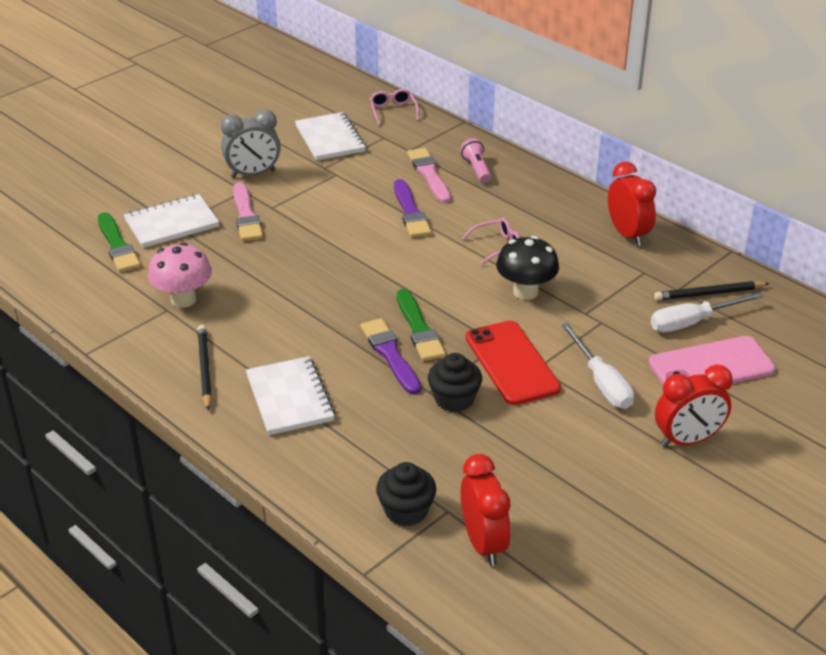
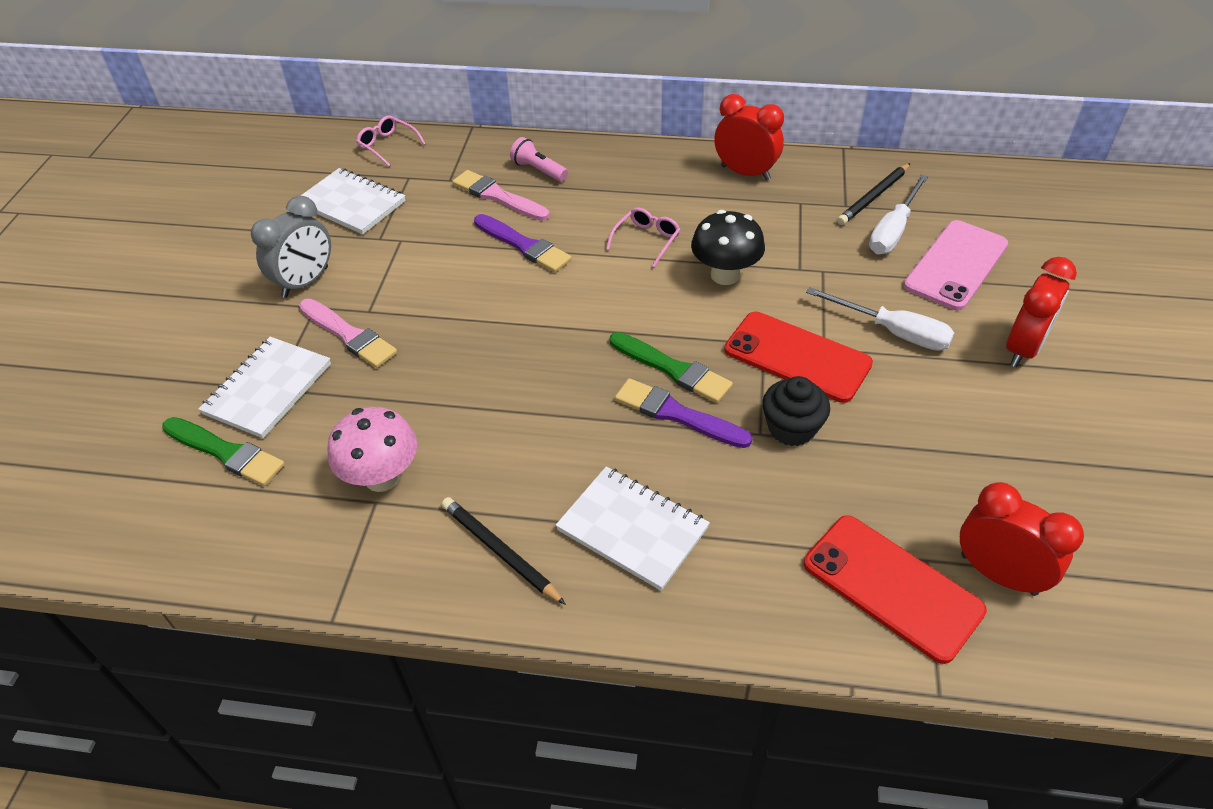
camera: 35 degrees left, 10 degrees up
black cupcake [376,462,436,526] -> red phone [804,515,987,664]

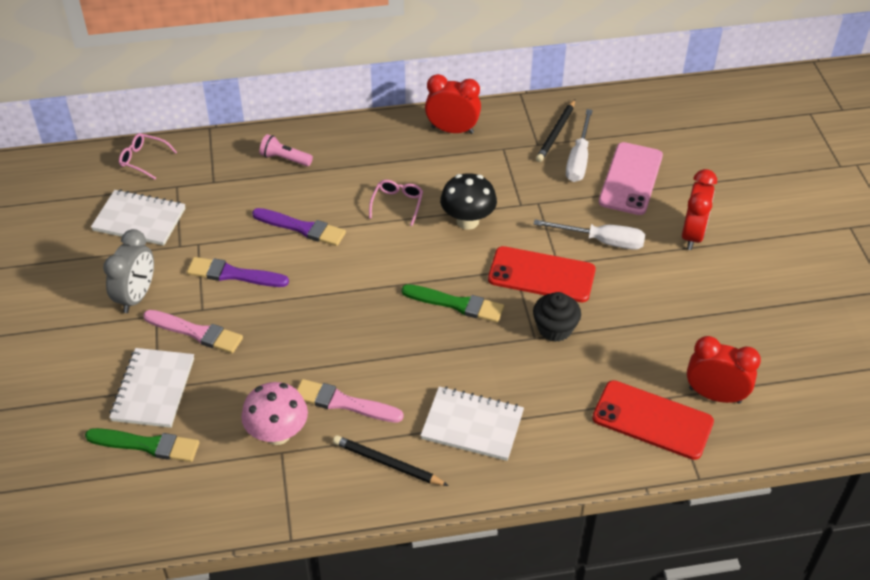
camera: 20 degrees left, 0 degrees up
pink brush [452,170,550,221] -> pink brush moved to [297,379,404,423]
purple brush [615,378,753,448] -> purple brush moved to [187,257,289,287]

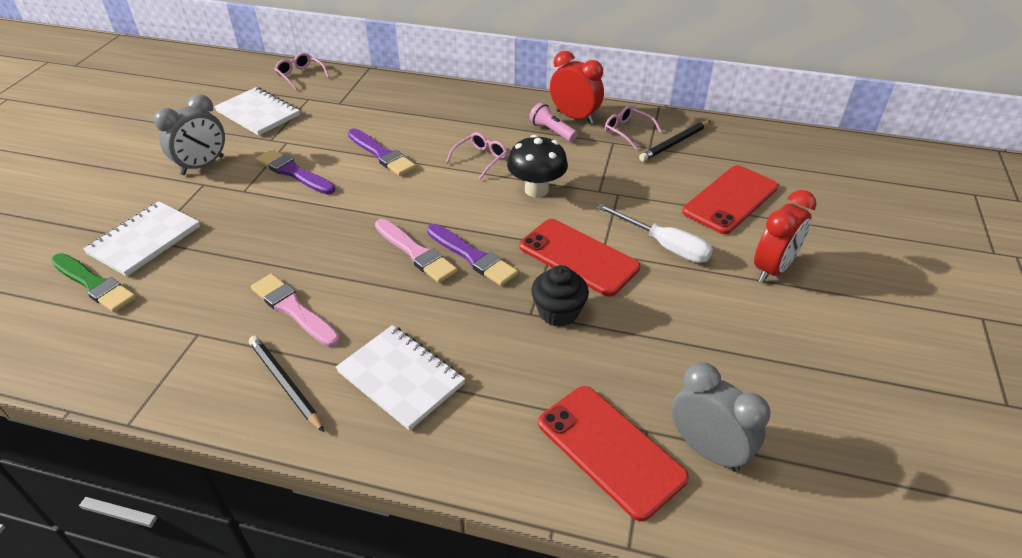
camera: 25 degrees right, 5 degrees down
pink brush [143,310,243,354] -> pink brush moved to [375,219,457,283]
pink mushroom [241,382,308,445] -> none
pink flashlight [259,134,313,166] -> pink flashlight moved to [529,103,578,142]
green brush [401,284,504,323] -> purple brush [427,224,518,286]
white screwdriver [566,109,593,182] -> none
pink phone [599,142,663,215] -> red phone [682,165,778,234]
red clock [687,336,761,404] -> grey clock [672,363,771,472]
none -> pink glasses [605,106,662,149]

